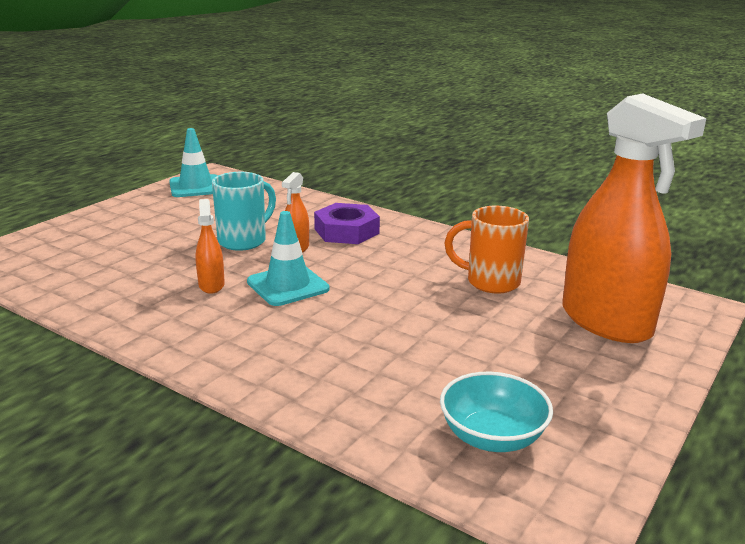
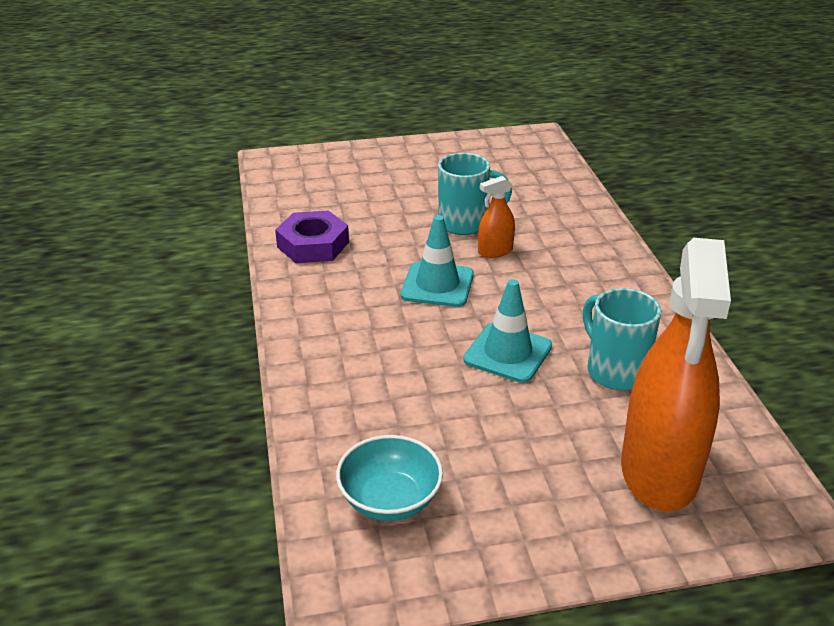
camera: 45 degrees right, 10 degrees up
turquoise traffic cone [169,128,218,197] -> turquoise traffic cone moved to [463,279,552,383]
orange spray bottle [195,199,225,294] -> none
purple nut [314,203,380,244] -> purple nut moved to [275,210,349,263]
orange mug [444,206,529,294] -> turquoise mug [583,288,661,390]

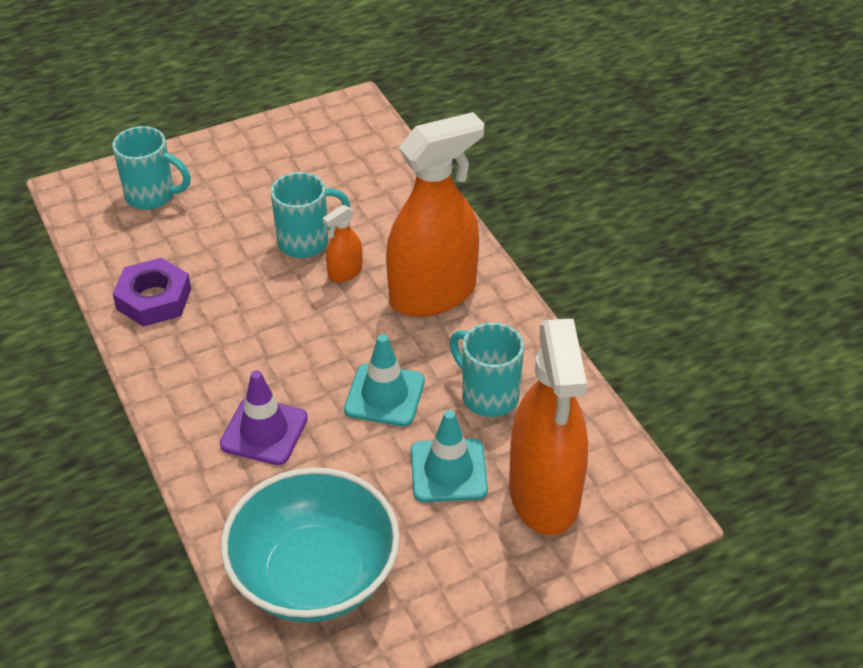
camera: 15 degrees left, 10 degrees up
turquoise bowl [336,435,443,521] -> turquoise bowl [221,467,400,622], size x1.80
turquoise traffic cone [401,215,474,307] -> turquoise traffic cone moved to [411,410,488,502]
none -> turquoise mug [112,126,191,210]
none -> purple traffic cone [220,370,308,465]
none -> orange spray bottle [386,112,484,317]

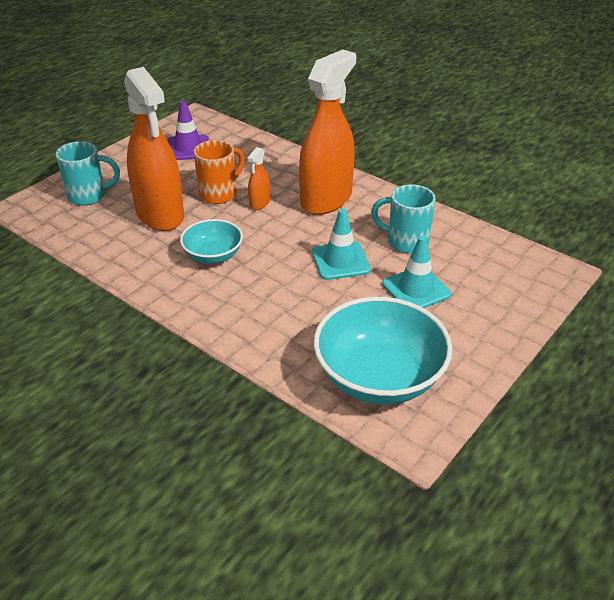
camera: 25 degrees left, 5 degrees down
purple nut [113,258,191,327] -> none
purple traffic cone [220,370,308,465] -> purple traffic cone moved to [167,101,209,160]
turquoise mug [271,172,350,258] -> orange mug [194,140,245,204]
orange spray bottle [509,319,588,535] -> orange spray bottle moved to [124,67,184,231]
none -> turquoise bowl [180,219,243,264]

